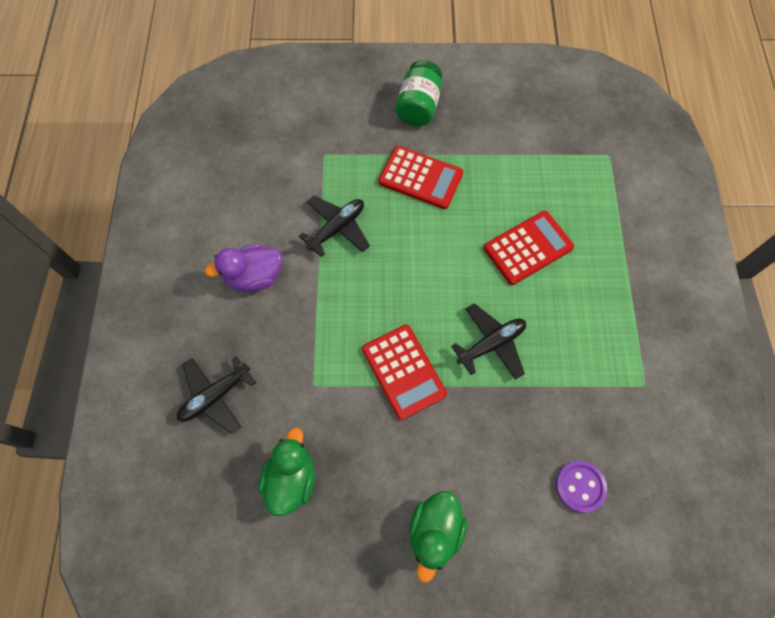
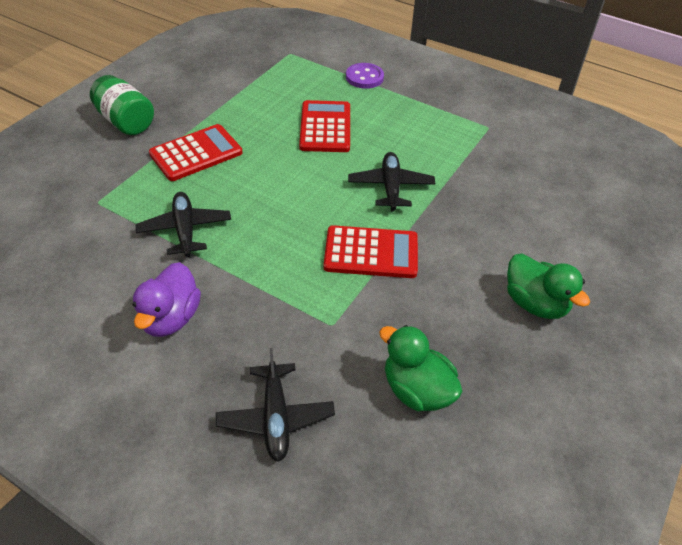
camera: 60 degrees left, 20 degrees down
purple button [556,461,607,513] -> purple button moved to [346,63,384,89]

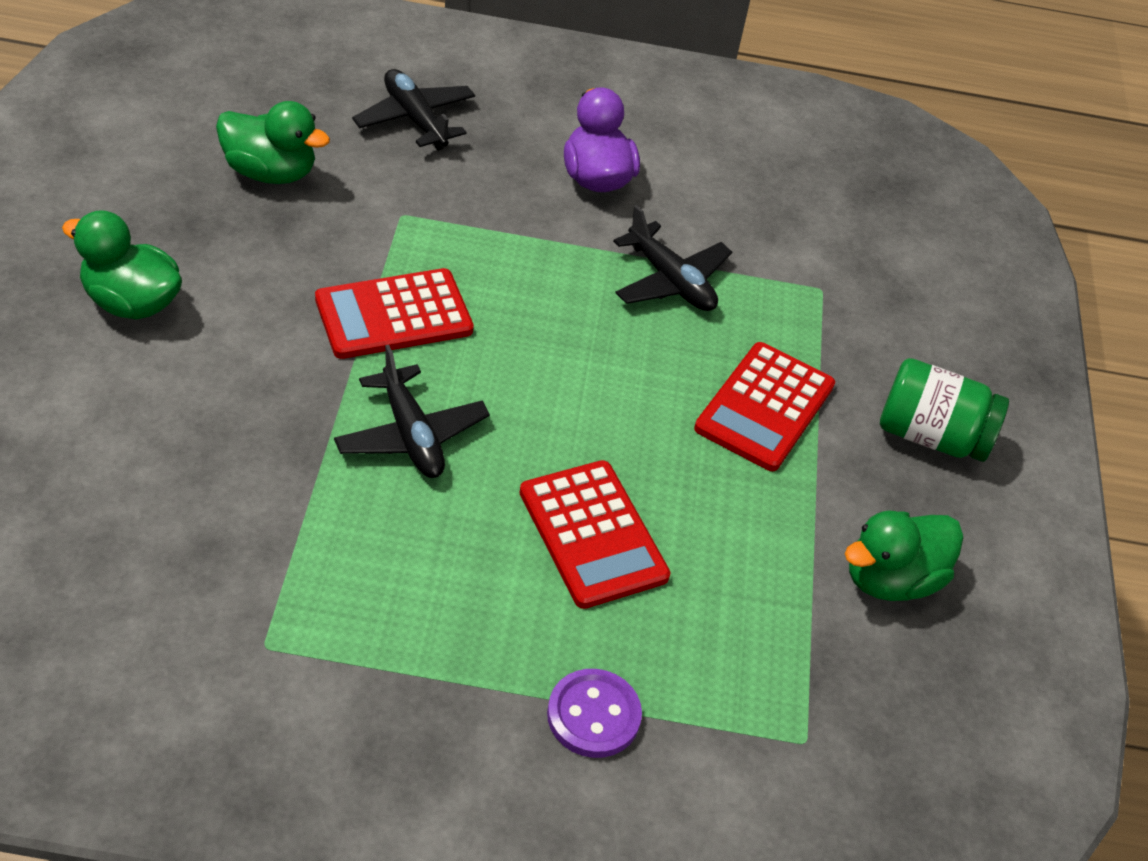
camera: 150 degrees right, 0 degrees up
none -> green duck [845,510,964,601]

